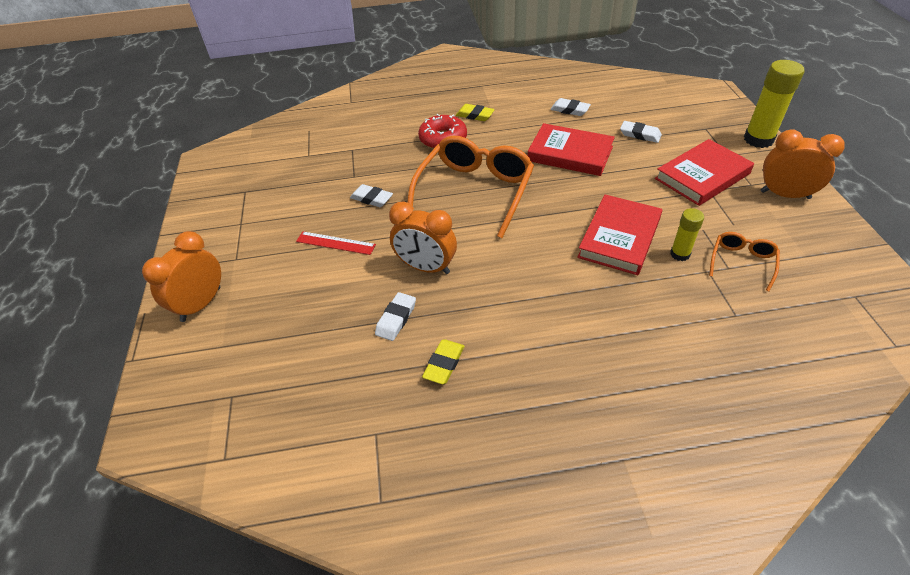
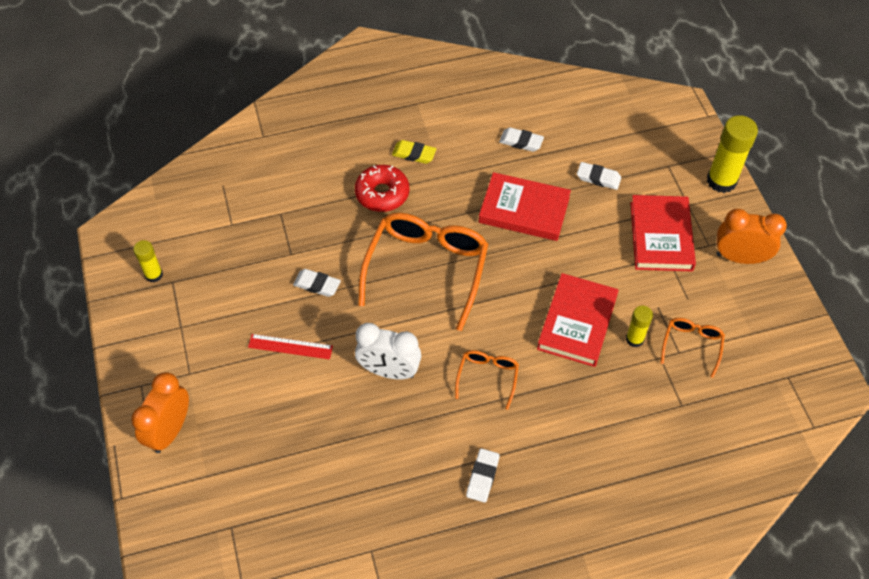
camera: 10 degrees left, 10 degrees up
white eraser [375,292,416,341] -> white eraser moved to [466,448,500,503]
orange clock [389,201,457,274] -> white clock [355,323,421,379]
yellow eraser [422,340,465,384] -> none
red book [655,139,754,206] -> red book turned 45 degrees counterclockwise [630,195,696,271]
none -> yellow glue stick [133,240,163,283]
none -> orange glasses [455,350,519,410]

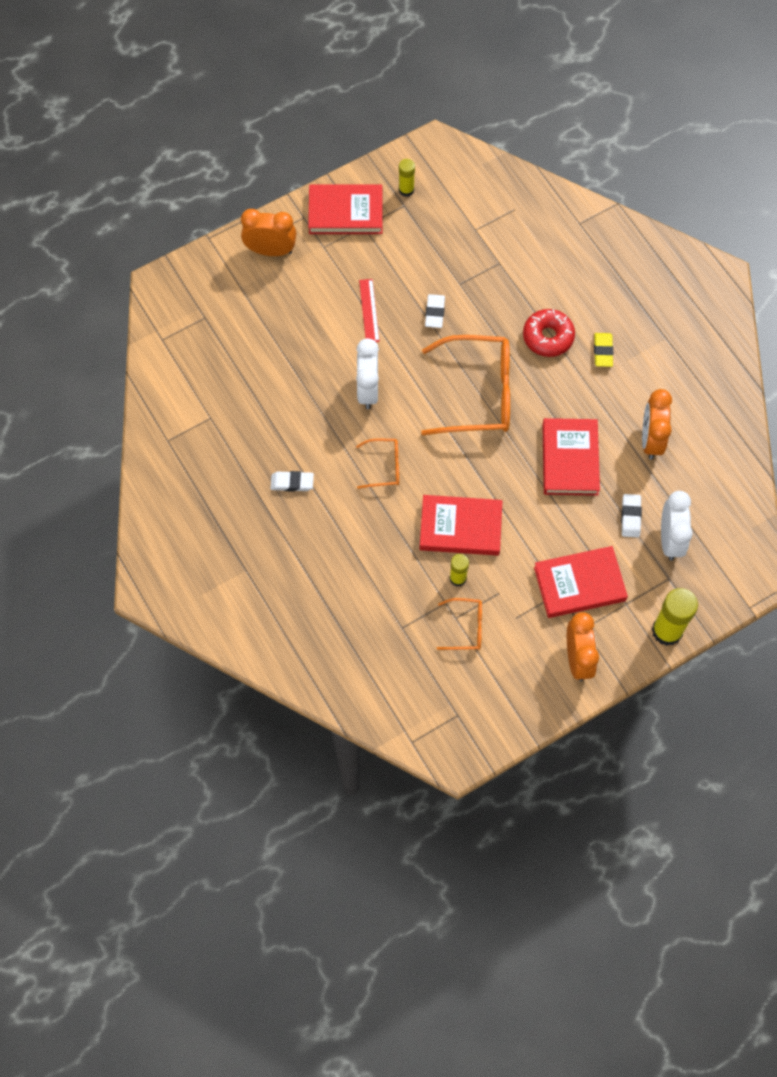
camera: 75 degrees right, 10 degrees up
white eraser [499,127,544,152] -> orange clock [642,389,672,460]
none -> red book [308,184,382,234]
none -> white clock [661,491,693,561]

